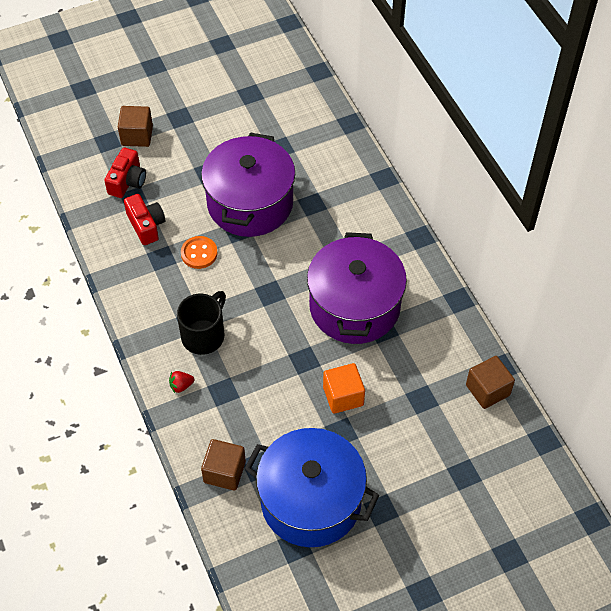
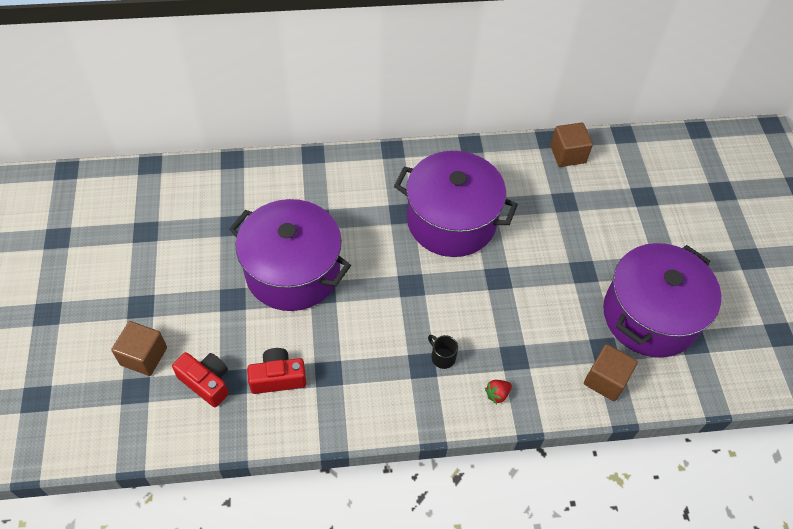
camera: 75 degrees left, 0 degrees up
red strawberry [169,371,195,393] -> red strawberry turned 60 degrees clockwise [485,380,512,404]
black mug [177,291,226,355] -> black mug [428,335,458,369], size x0.52
orange button [181,236,218,269] -> none
blue pot [244,428,379,547] -> purple pot [603,243,721,358]
orange cube [323,363,365,414] -> none

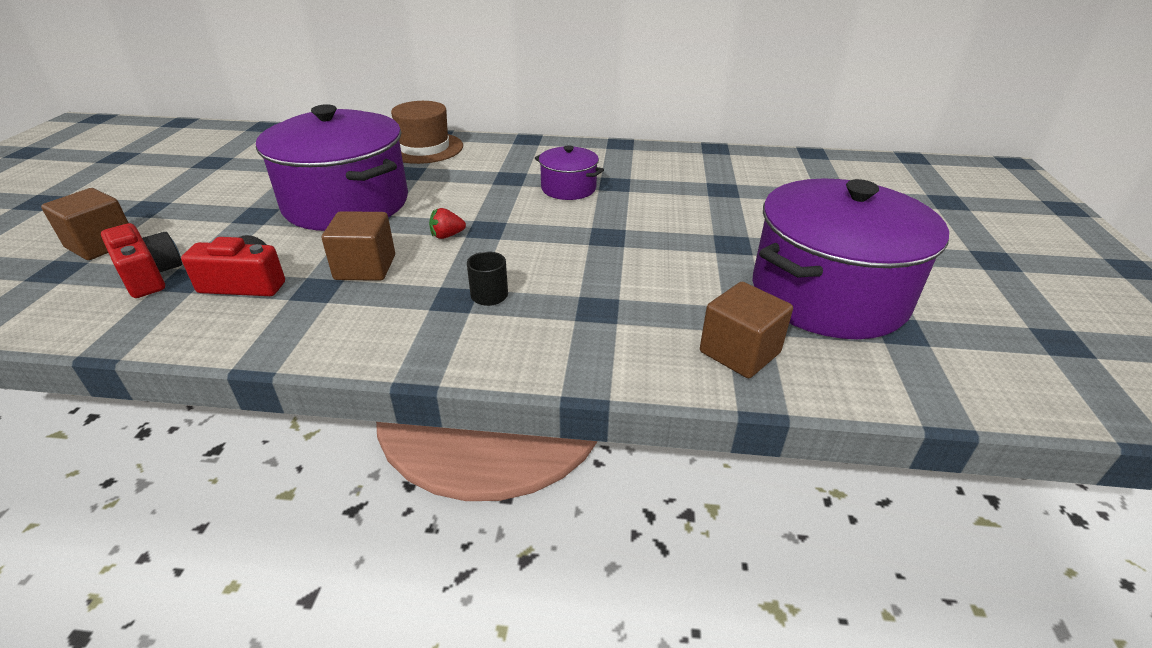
camera: 15 degrees right, 20 degrees down
purple pot [394,151,518,257] -> purple pot [535,145,604,200], size x0.48
red strawberry [485,380,512,404] -> red strawberry moved to [429,208,466,239]
brown cube [550,123,593,167] -> brown cube moved to [322,211,395,281]
none -> brown hat [391,101,463,164]

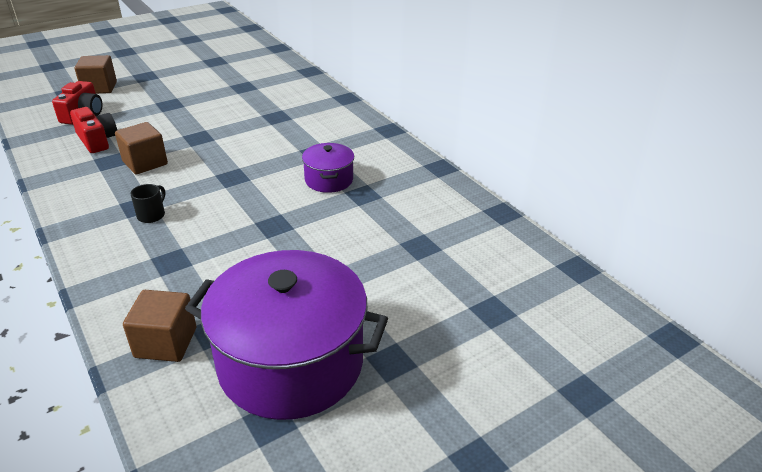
camera: 50 degrees right, 0 degrees up
purple pot [256,104,408,231] -> none
brown hat [391,101,463,164] -> none
red strawberry [429,208,466,239] -> none

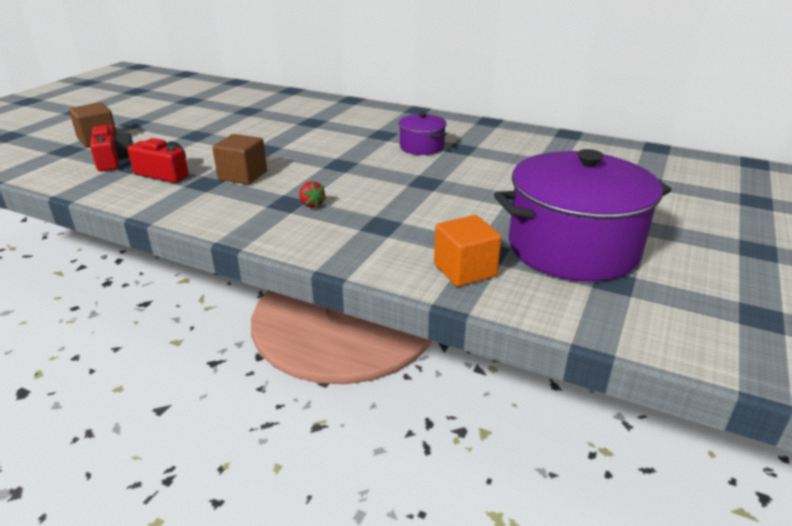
camera: 30 degrees left, 5 degrees down
brown cube [123,290,196,362] -> orange cube [434,215,502,287]
black mug [130,184,165,223] -> red strawberry [299,181,326,208]

